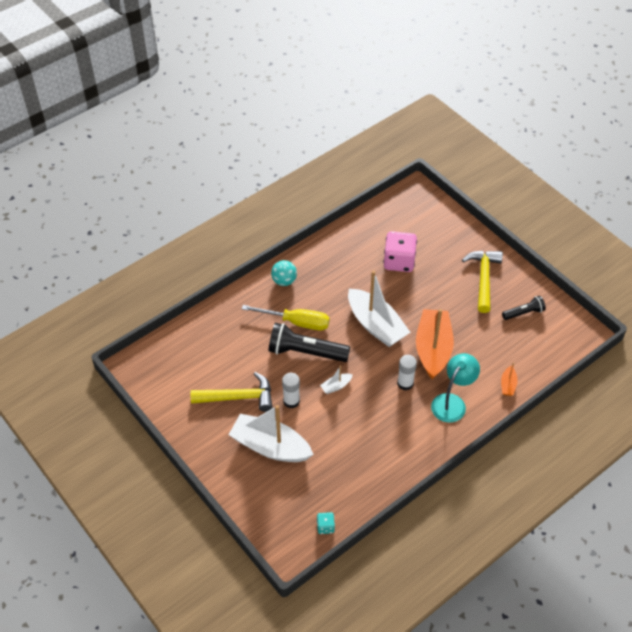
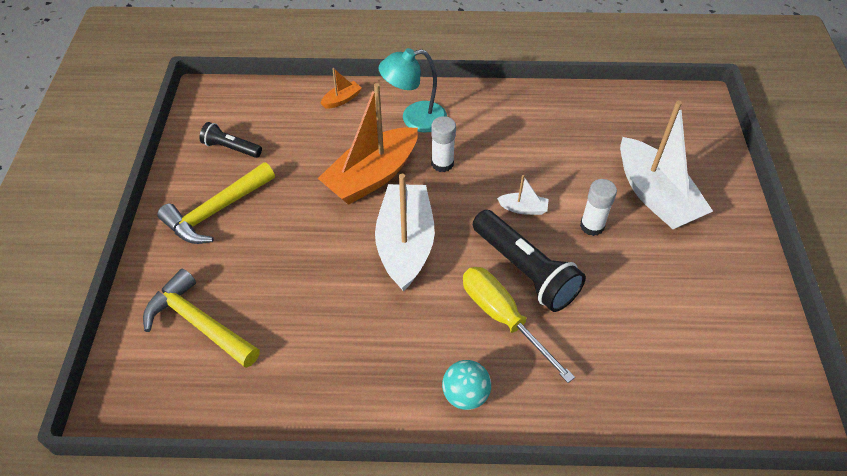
camera: 140 degrees left, 0 degrees up
yellow hammer [191,372,273,412] -> yellow hammer moved to [143,269,260,368]
turquoise dice [317,512,335,534] -> none
pink dice [383,231,417,272] -> none

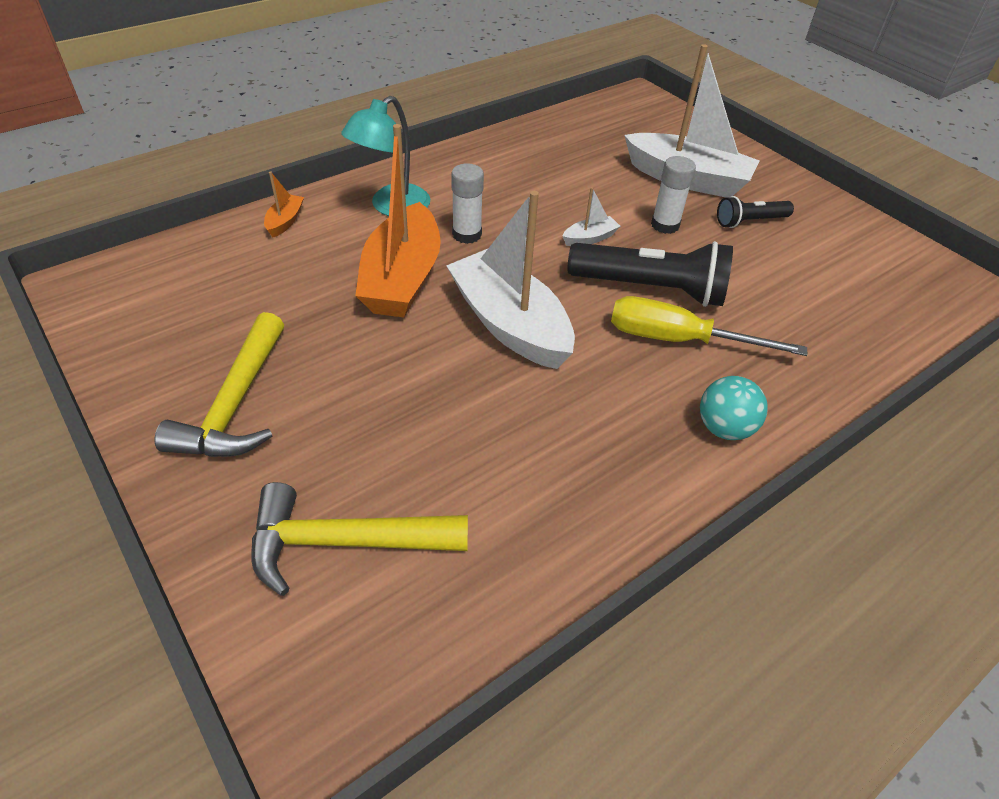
camera: 40 degrees left, 5 degrees down
black flashlight [200,122,262,158] -> black flashlight moved to [717,196,794,228]

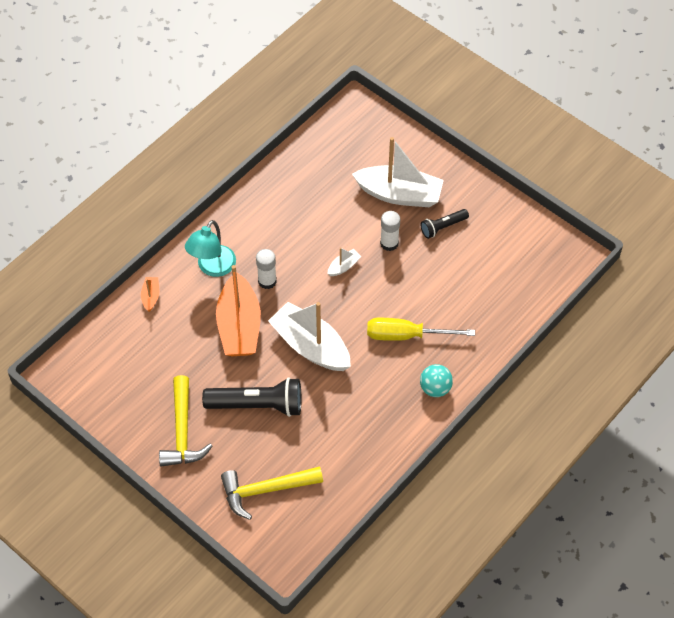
camera: 10 degrees left, 10 degrees up
black flashlight [568,241,733,307] -> black flashlight moved to [202,377,301,417]

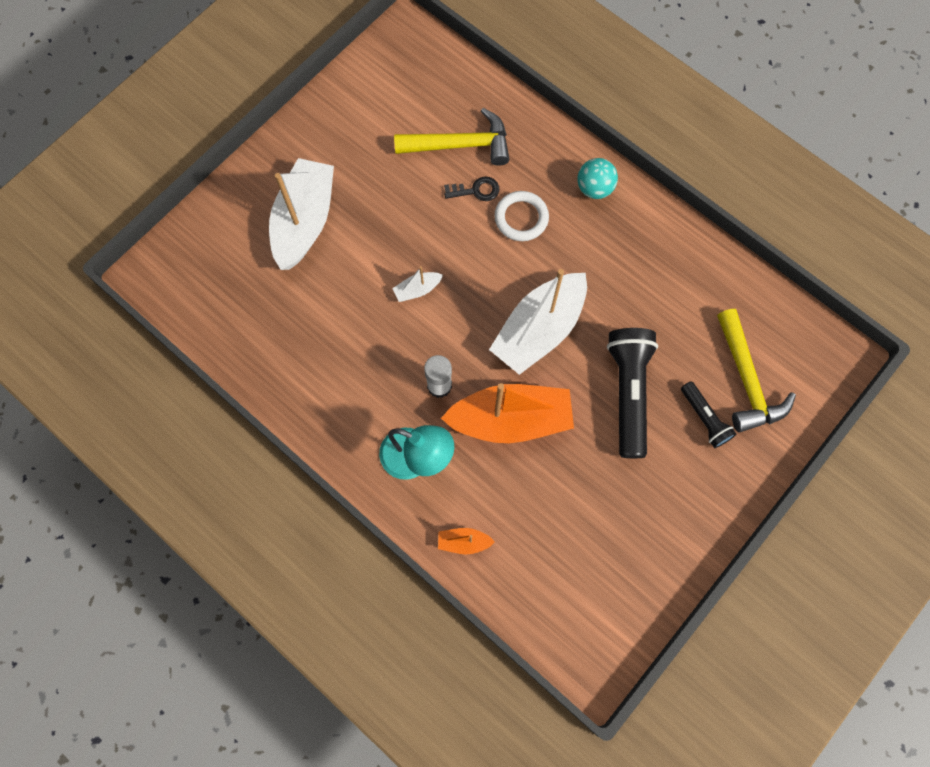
camera: 90 degrees left, 15 degrees up
yellow hammer [159,375,213,466] -> yellow hammer moved to [394,108,510,166]
white boat [328,247,362,276] -> white boat turned 75 degrees counterclockwise [392,266,443,302]
yellow screwdriver [367,318,475,341] -> white ring [494,191,549,241]
white glue stick [380,211,400,251] -> none
black flashlight [420,209,469,239] -> black flashlight moved to [681,381,736,448]
none -> black key [444,176,499,201]

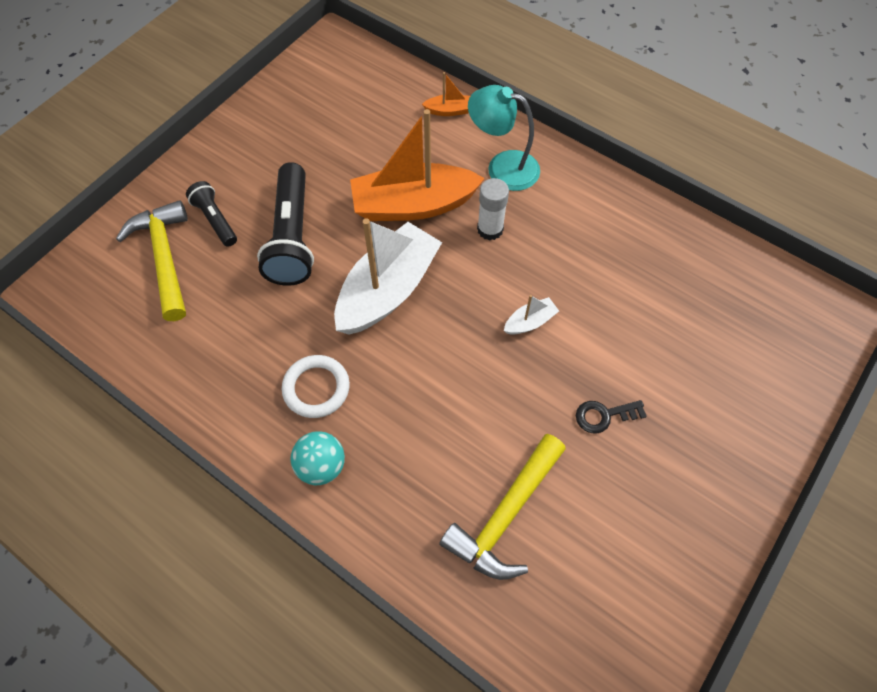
camera: 175 degrees right, 10 degrees down
white boat [269,158,334,270] -> none
yellow hammer [394,108,510,166] -> yellow hammer turned 45 degrees counterclockwise [439,434,566,580]
black key [444,176,499,201] -> black key moved to [576,400,647,434]
white ring [494,191,549,241] -> white ring moved to [282,355,350,418]

